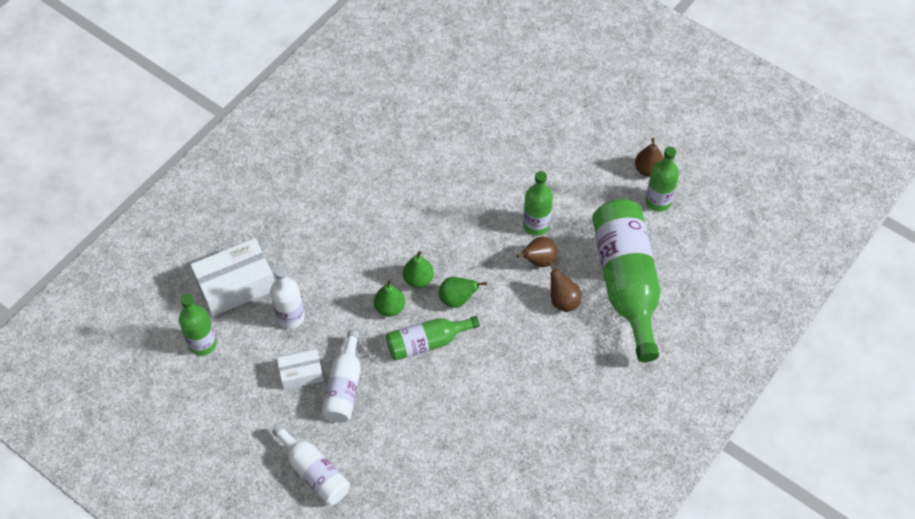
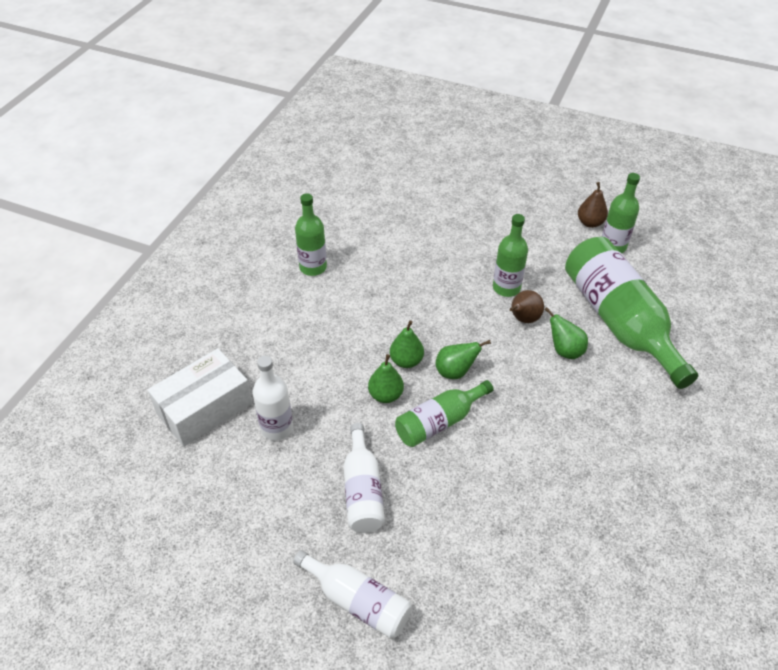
camera: 15 degrees left, 10 degrees down
green bottle [179,294,217,356] -> green bottle moved to [295,193,327,276]
white box [277,349,324,390] -> none
brown pear [547,261,582,312] -> green pear [544,307,588,359]

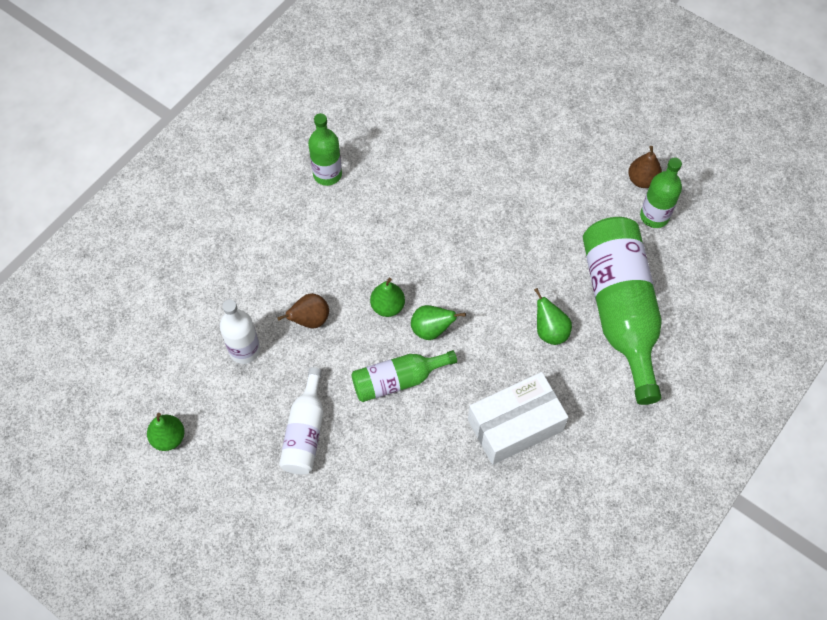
camera: 15 degrees right, 15 degrees up
white box [148,348,252,447] -> white box moved to [468,372,568,465]
white bottle [293,550,412,639] -> none
green pear [368,354,404,403] -> green pear moved to [147,413,185,451]
green bottle [493,214,528,297] -> none
brown pear [510,290,544,323] -> brown pear moved to [277,293,329,328]

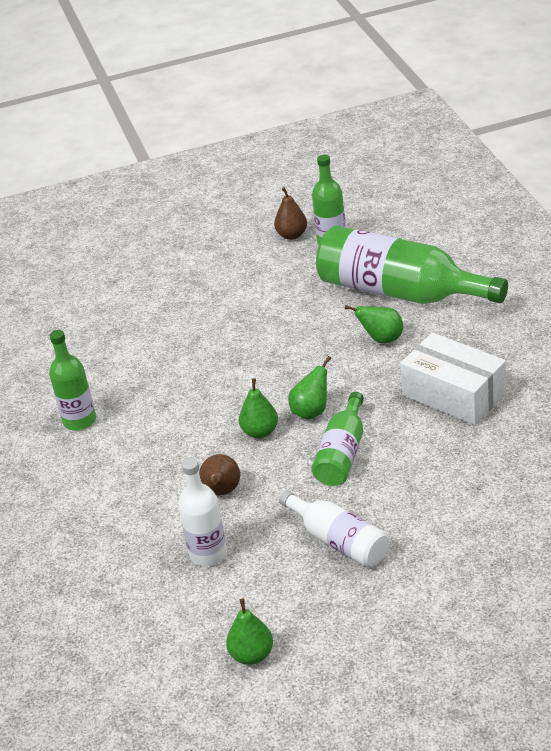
camera: 50 degrees left, 25 degrees down
white box [468,372,568,465] -> white box turned 60 degrees counterclockwise [400,333,506,425]

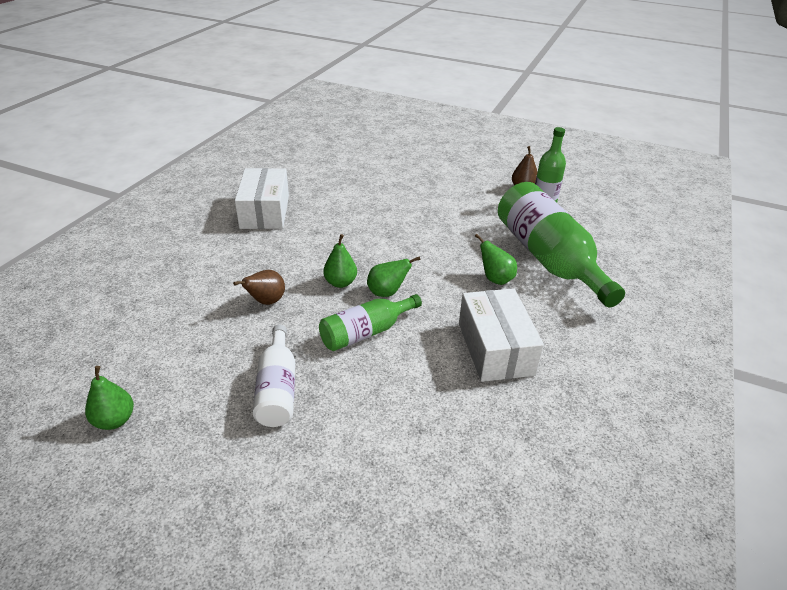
camera: 35 degrees right, 0 degrees up
green bottle [49,330,96,431] -> white box [235,168,289,229]
white bottle [178,458,227,567] -> none

